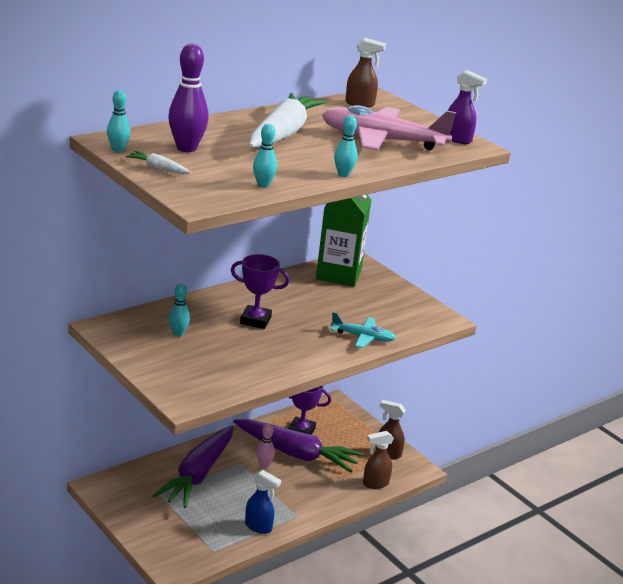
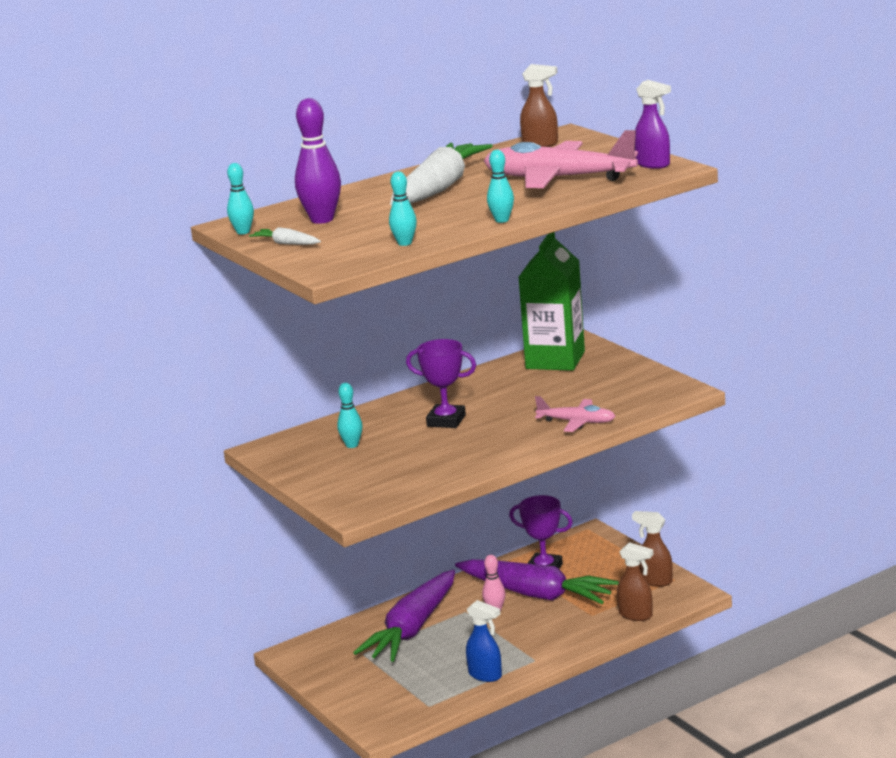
camera: 10 degrees right, 5 degrees down
turquoise plane [331,312,396,348] -> pink plane [535,396,616,432]
brown spray bottle [363,431,394,489] -> brown spray bottle turned 135 degrees counterclockwise [617,542,654,621]

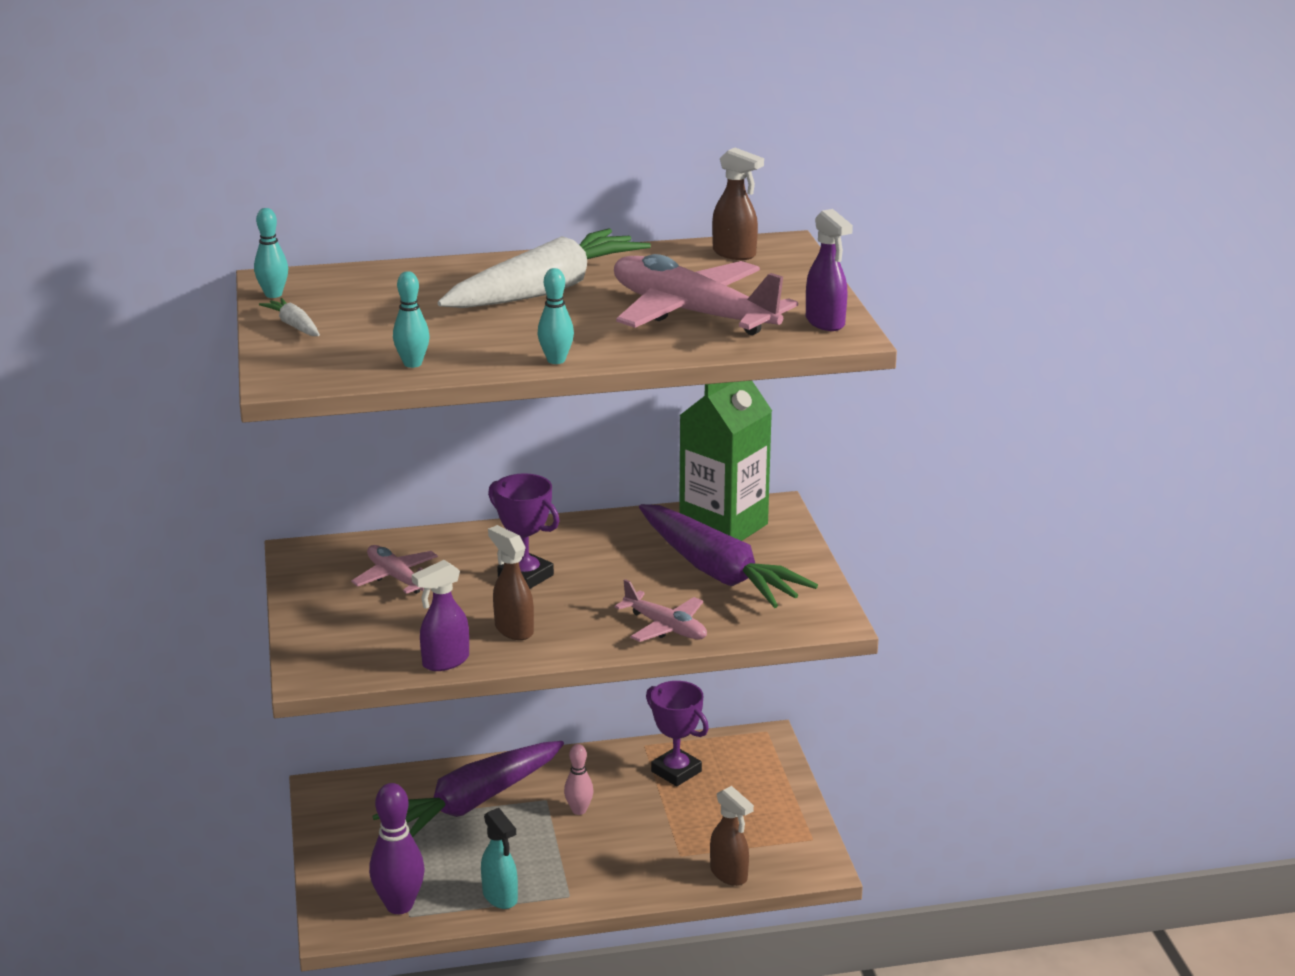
camera: 20 degrees right, 5 degrees up
purple bowling pin [295,98,341,224] -> purple bowling pin moved to [369,783,425,914]
turquoise bowling pin [337,383,363,448] -> pink plane [351,545,438,594]
purple carrot [455,559,619,604] -> purple carrot moved to [639,504,818,608]
blue spray bottle [466,600,502,682] -> turquoise spray bottle [481,808,518,909]
brown spray bottle [632,511,673,587] -> brown spray bottle moved to [488,525,534,640]
none -> purple spray bottle [412,560,469,671]

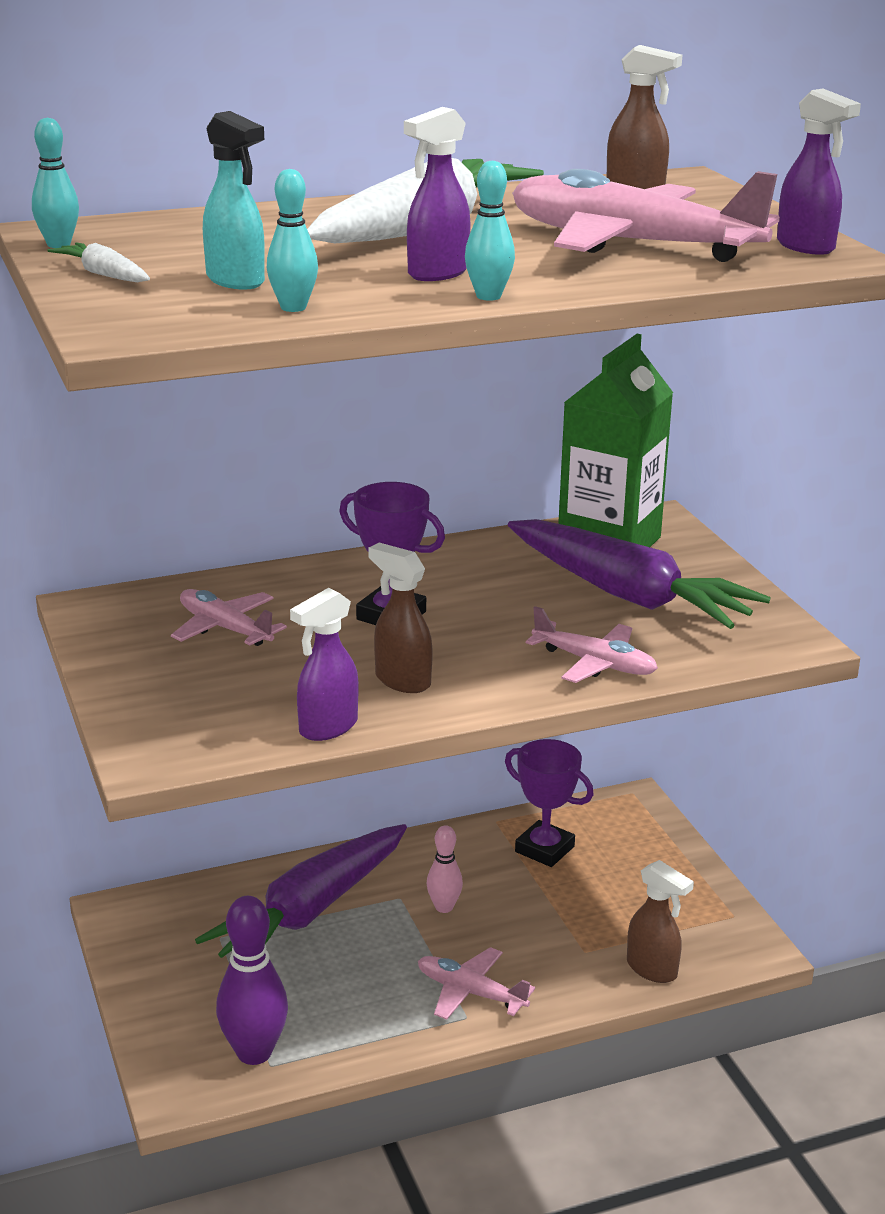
camera: 10 degrees left, 0 degrees up
turquoise spray bottle [481,808,518,909] -> turquoise spray bottle moved to [203,111,265,290]
none -> purple spray bottle [404,107,471,281]
none -> pink plane [418,947,535,1020]

